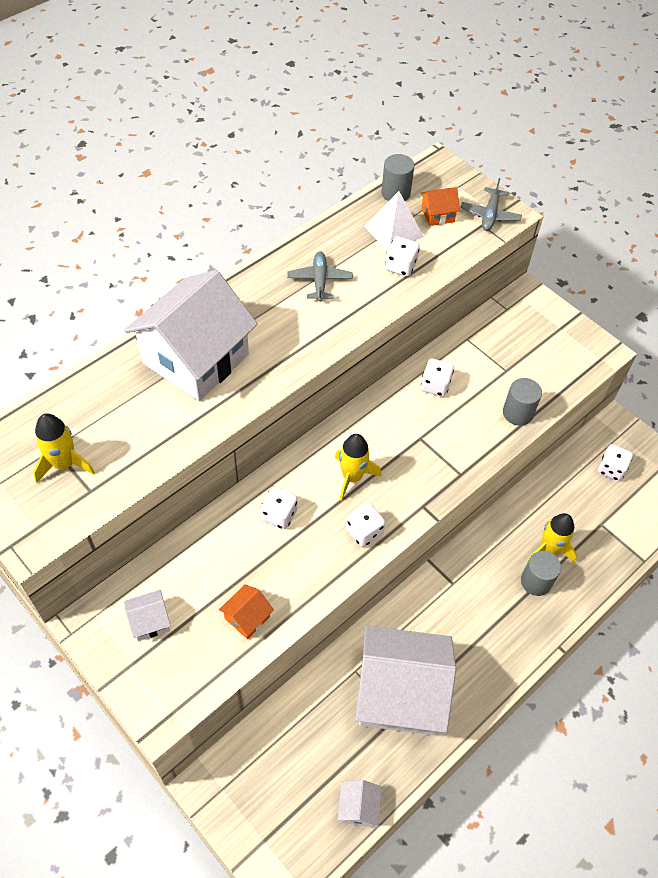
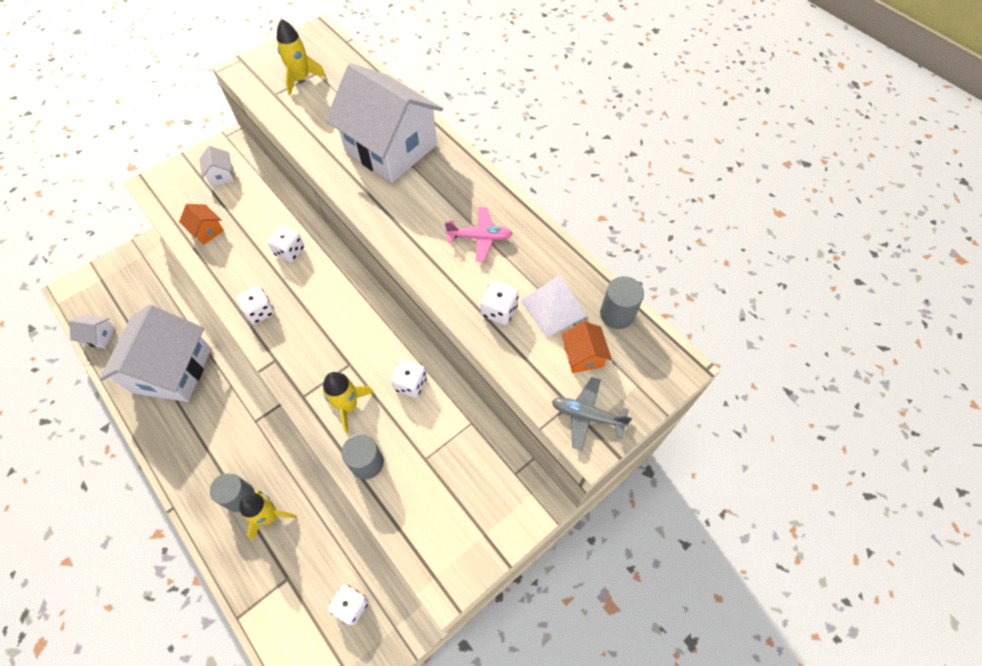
camera: 95 degrees right, 5 degrees up
grey plane [287,251,353,302] -> pink plane [445,207,513,262]
yellow rocket [335,434,381,501] -> yellow rocket moved to [322,372,374,433]

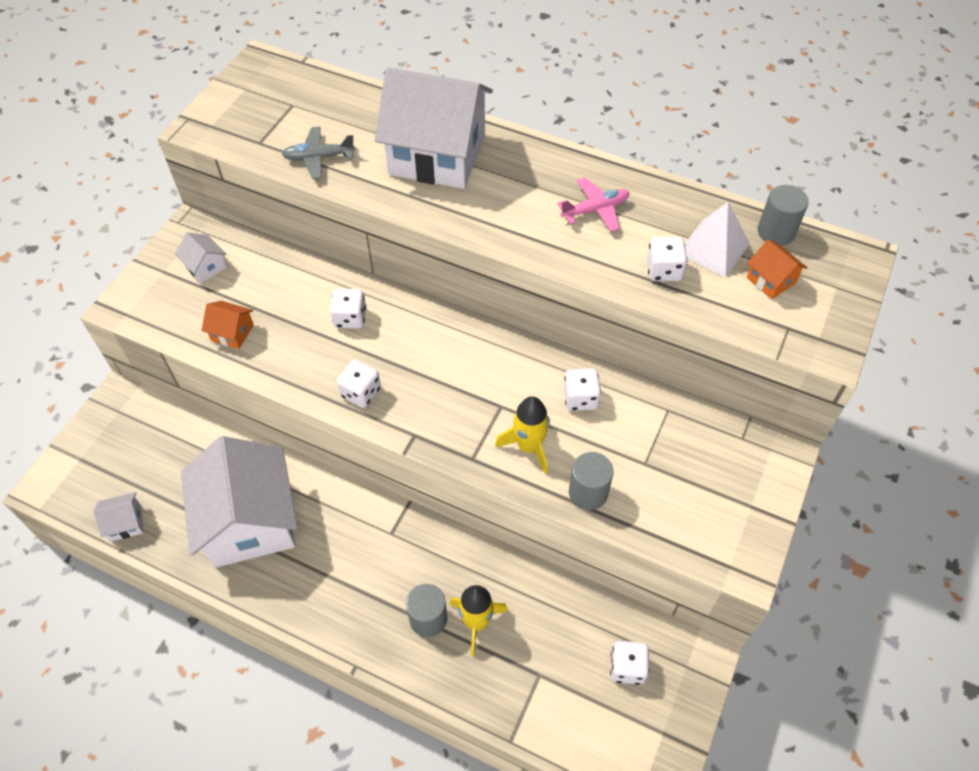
camera: 25 degrees left, 5 degrees down
yellow rocket [277,19,326,95] -> none
grey plane [552,377,632,450] -> grey plane moved to [282,127,355,179]

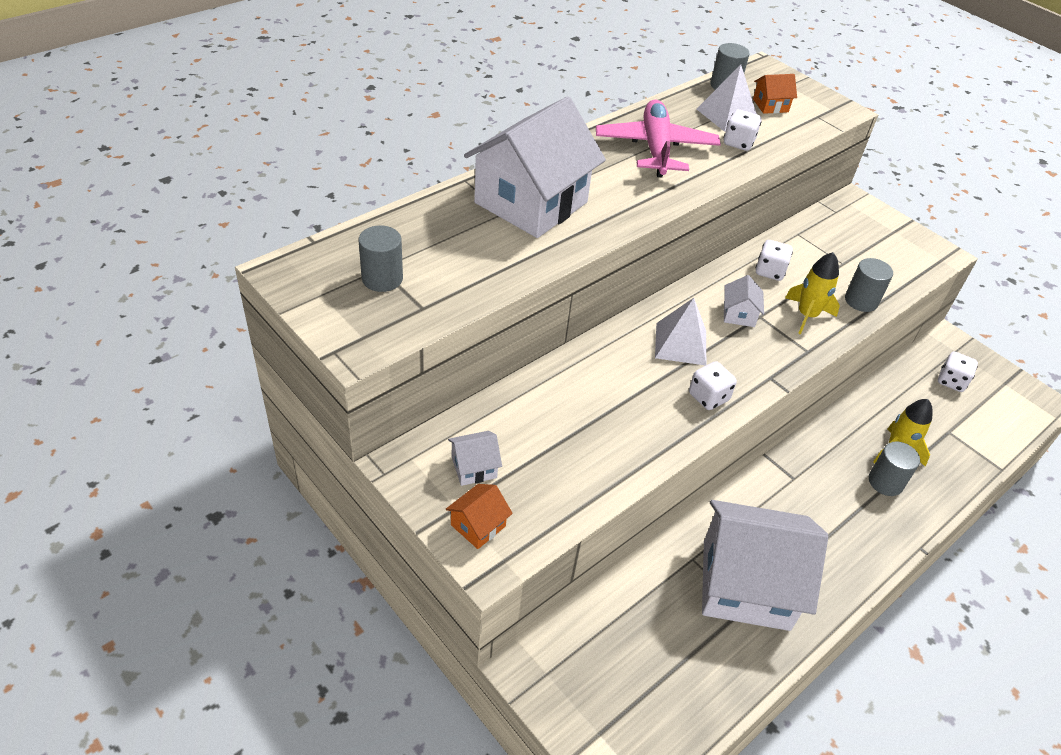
camera: 70 degrees left, 10 degrees down
white house [93,492,143,541] -> white house moved to [724,275,764,327]
orange house [201,301,254,349] -> orange house moved to [446,484,513,549]
grey plane [282,127,355,179] -> none
white dice [330,289,366,329] -> none
pink plane [557,178,629,232] -> pink plane [596,99,721,177], size x1.81
none -> grey cylinder [359,226,403,292]
none -> white pyramid [655,298,706,365]

